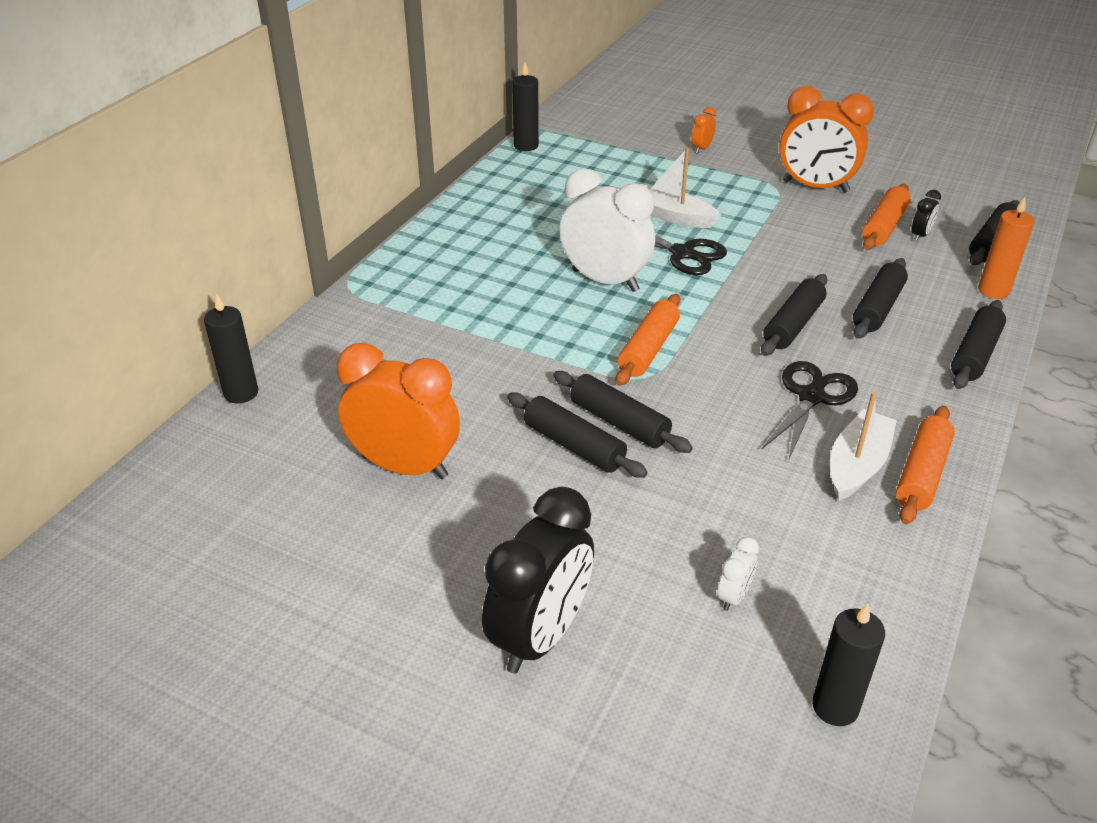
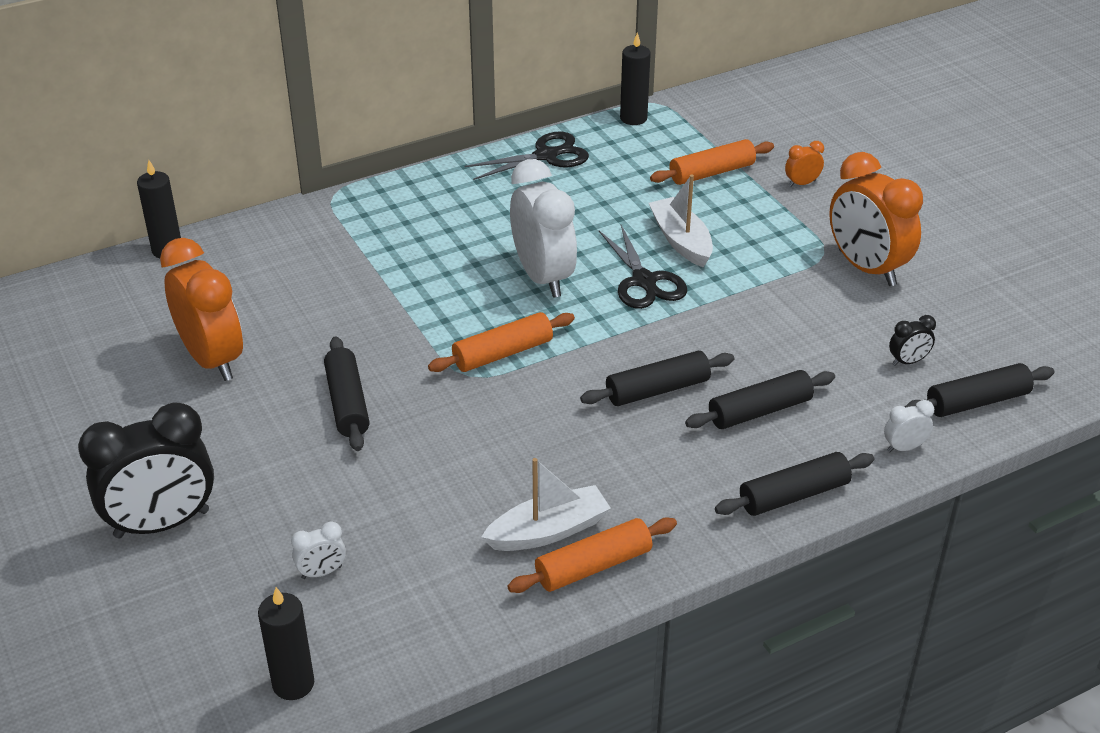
camera: 35 degrees right, 0 degrees up
black rolling pin [553,371,693,453] -> none
black scissors [761,361,858,461] -> black scissors moved to [465,132,589,180]
orange rolling pin [862,184,911,250] -> orange rolling pin moved to [650,139,774,185]
orange candle [978,197,1034,299] -> white clock [884,400,934,452]

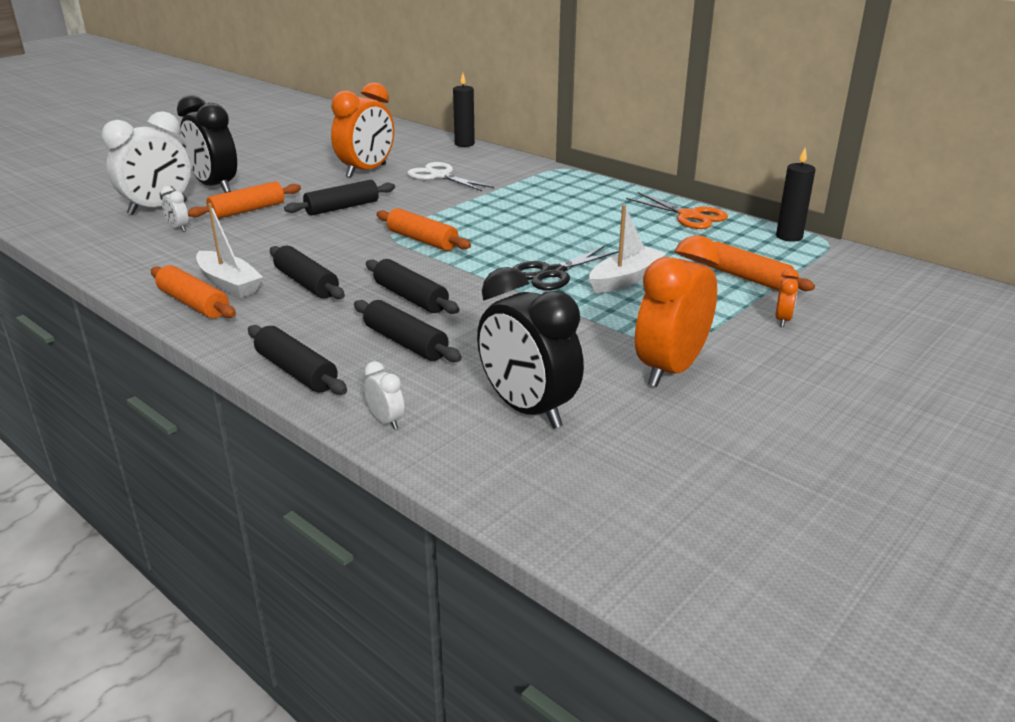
camera: 70 degrees right, 10 degrees down
black candle [258,587,314,700] -> none
black scissors [465,132,589,180] -> orange scissors [626,192,728,229]
white clock [510,159,577,298] -> white clock moved to [101,111,191,215]
orange clock [785,141,824,187] -> orange clock turned 60 degrees clockwise [775,268,799,327]
black clock [889,315,936,366] -> black clock [477,267,584,429], size x2.36
black rolling pin [905,363,1055,417] -> black rolling pin moved to [270,246,345,299]
none -> orange rolling pin [188,181,301,219]
none -> white scissors [407,162,494,191]

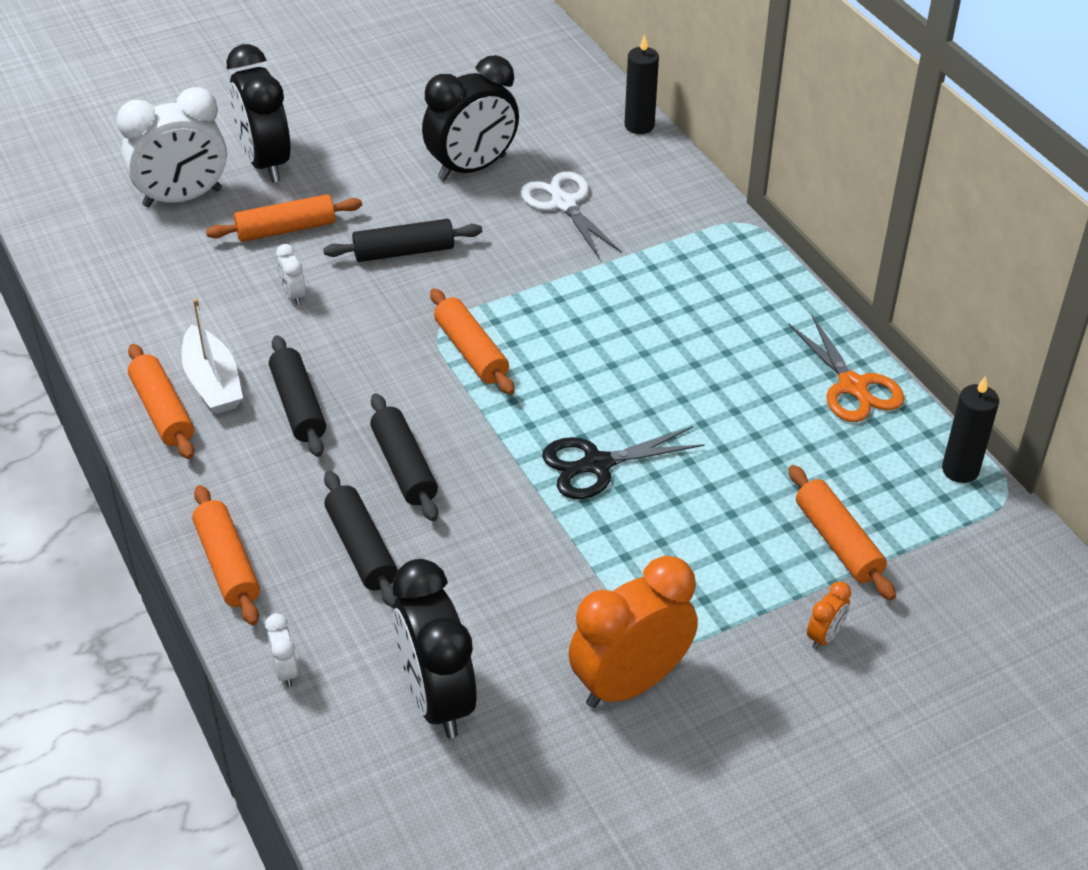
camera: 20 degrees right, 15 degrees up
white clock [160,186,189,232] -> white clock moved to [276,244,306,306]
black rolling pin [248,325,347,395] -> orange rolling pin [192,485,260,625]
orange clock [331,82,394,178] -> black clock [422,55,519,181]
white boat [589,205,666,293] -> none

